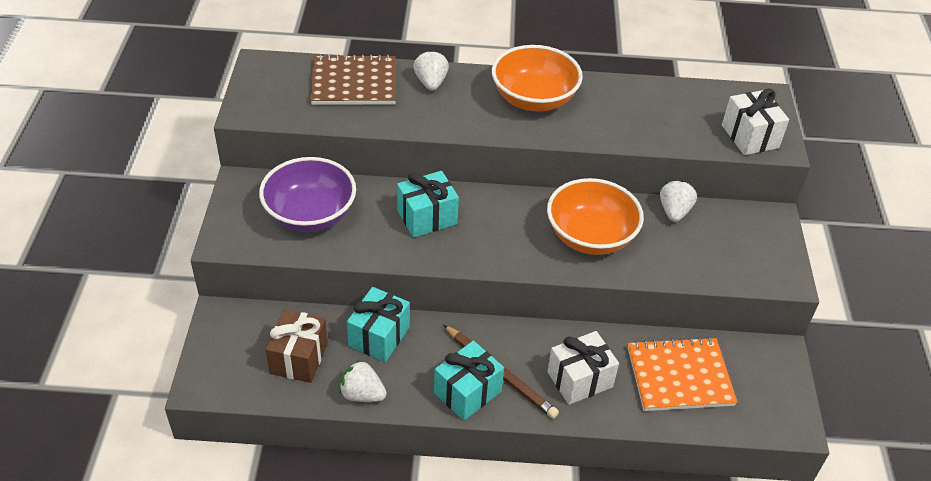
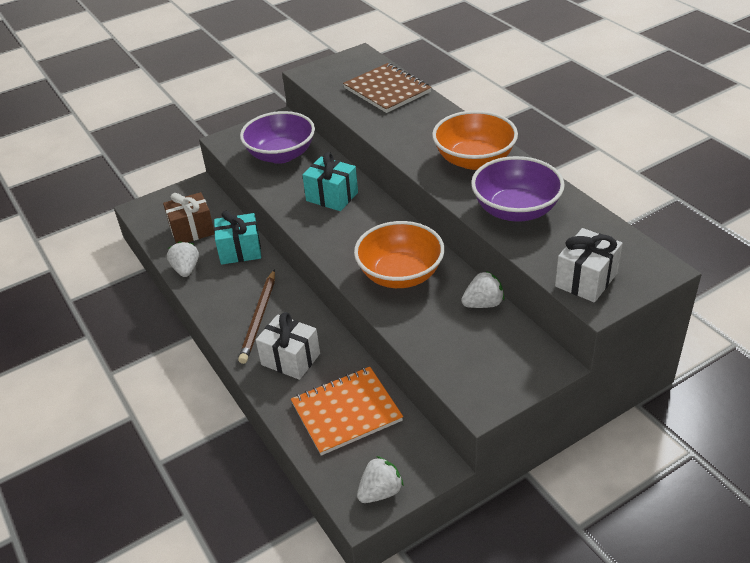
camera: 60 degrees right, 5 degrees down
white strawberry [414,50,449,91] -> white strawberry moved to [357,456,404,503]
turquoise gift [434,341,504,421] -> none
orange notebook [628,337,737,411] -> orange notebook turned 75 degrees counterclockwise [291,367,403,456]
none -> purple bowl [471,156,565,222]

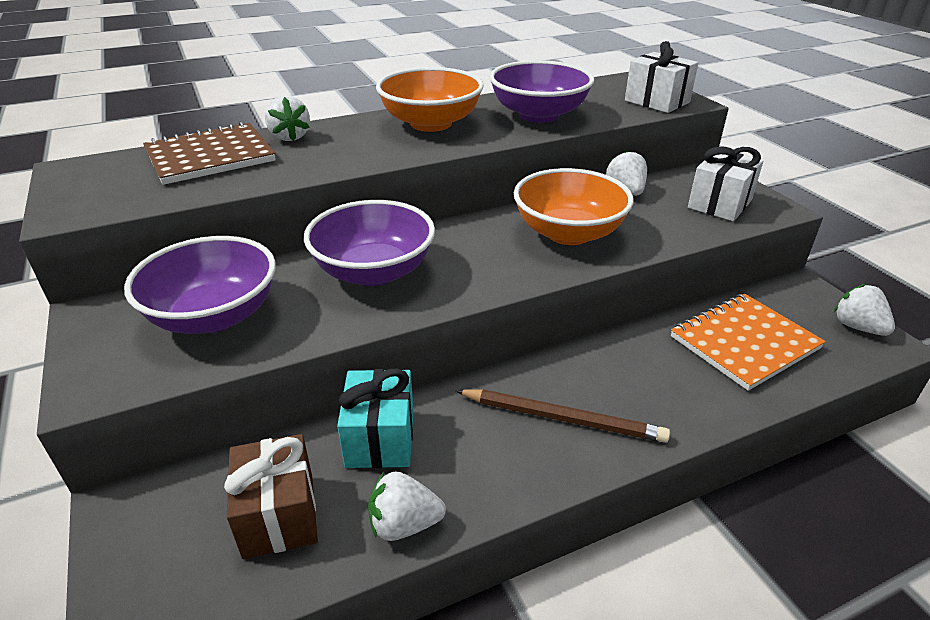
camera: 85 degrees left, 5 degrees down
white gift [256,312,320,380] -> white gift moved to [688,146,763,221]
orange notebook [291,367,403,456] -> orange notebook turned 75 degrees clockwise [671,294,826,391]
turquoise gift [302,152,358,211] -> purple bowl [304,200,435,286]
none -> white strawberry [265,96,310,141]

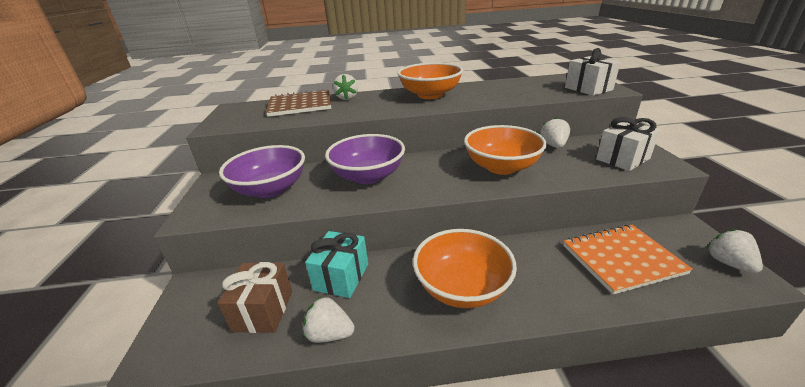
camera: 20 degrees right, 5 degrees down
brown pencil [455,389,670,443] -> orange bowl [413,229,517,308]
purple bowl [489,60,594,123] -> none

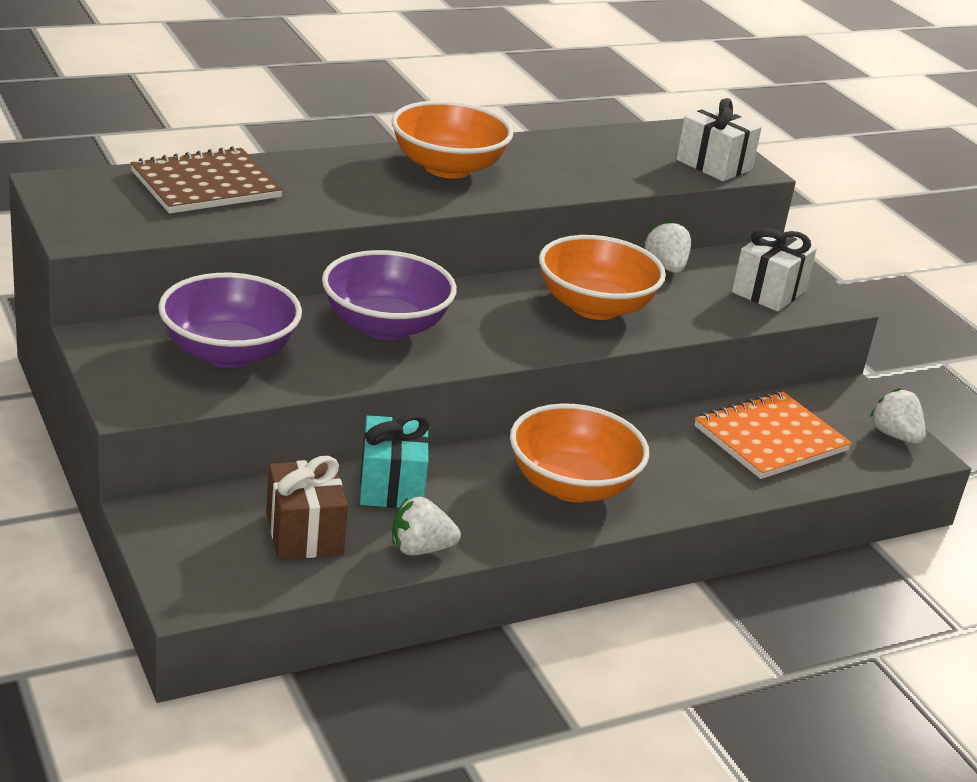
camera: 25 degrees left, 0 degrees up
white strawberry [333,74,358,100] -> none

